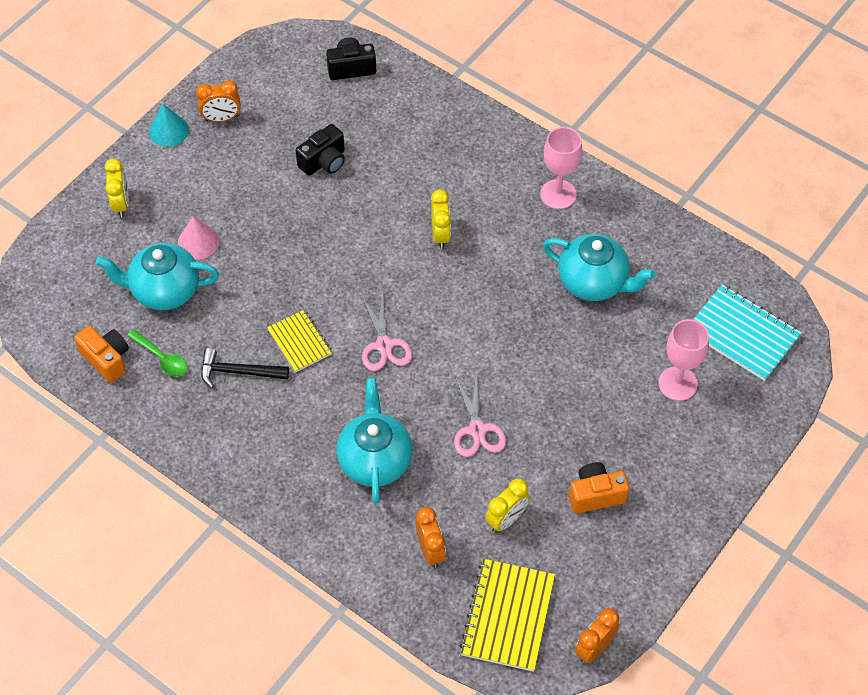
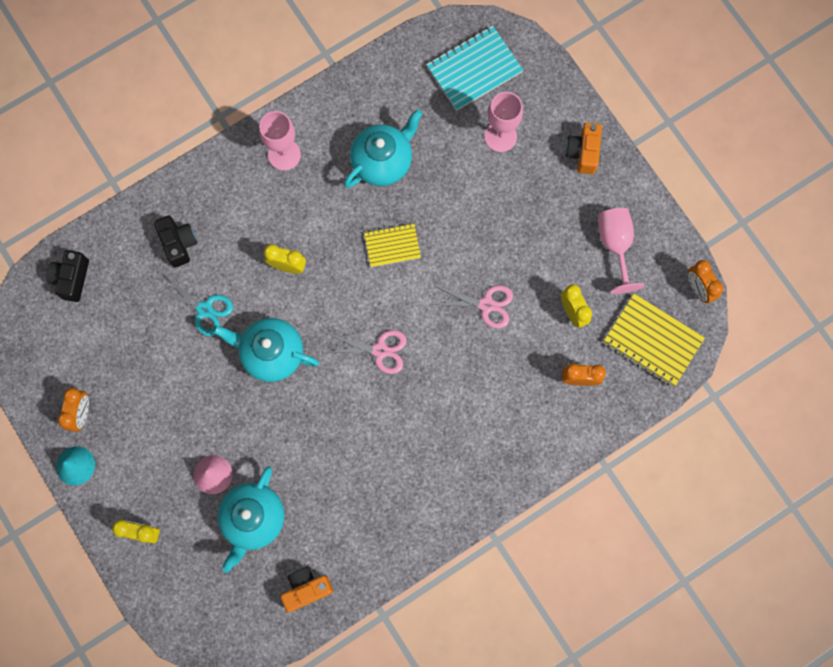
camera: 70 degrees left, 20 degrees up
green spoon [127,329,188,377] -> none
black hammer [201,348,289,388] -> none
yellow notebook [267,310,332,372] -> yellow notebook moved to [364,223,421,267]
black camera [296,124,345,176] -> black camera moved to [154,216,197,267]
turquoise teapot [336,378,413,504] -> turquoise teapot moved to [213,318,319,382]
orange camera [569,462,629,513] -> orange camera moved to [566,122,602,174]
none -> turquoise scissors [155,274,233,336]
none -> pink goblet [598,208,644,294]

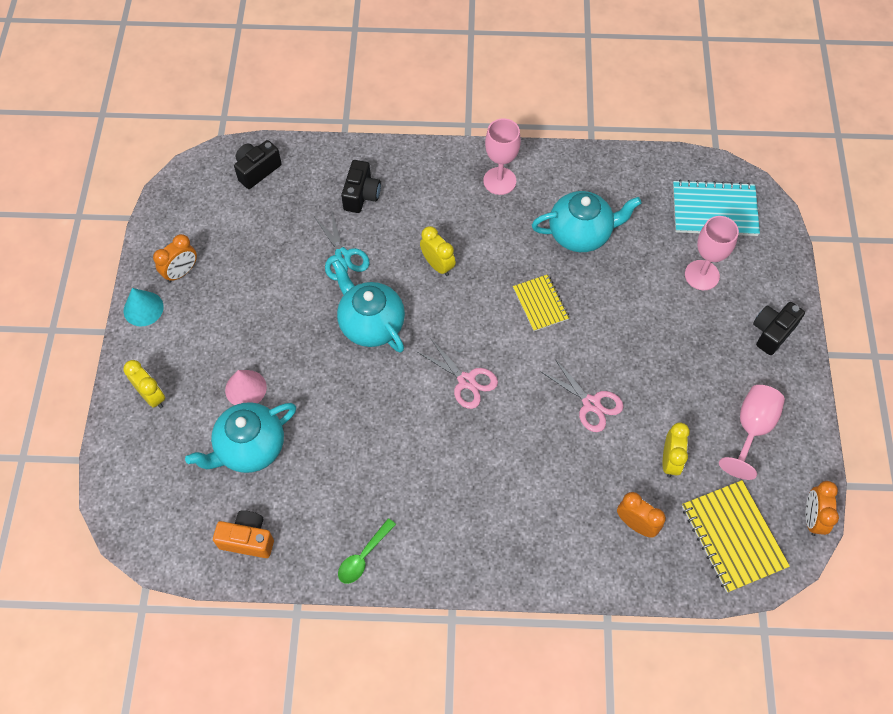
camera: 35 degrees right, 15 degrees down
yellow notebook [364,223,421,267] -> yellow notebook turned 45 degrees clockwise [513,274,569,331]
orange camera [566,122,602,174] -> black camera [753,302,805,355]
none -> green spoon [338,518,396,584]

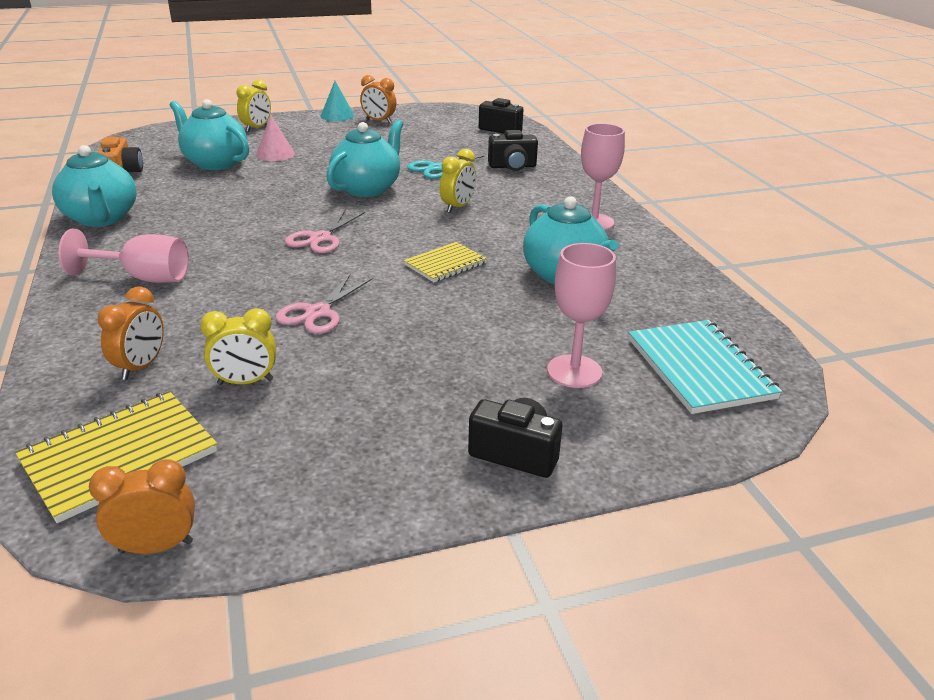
camera: 70 degrees right, 30 degrees down
green spoon [338,518,396,584] -> turquoise teapot [52,145,136,227]
pink goblet [719,385,785,480] -> pink goblet moved to [59,229,189,283]

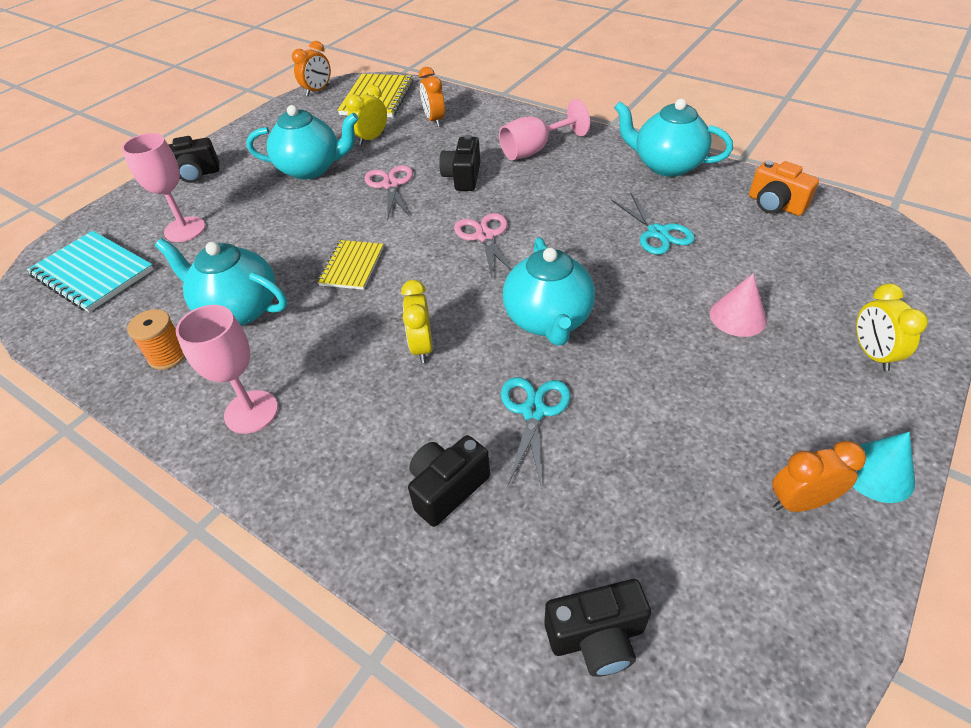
camera: 145 degrees right, 15 degrees up
turquoise teapot [170,99,249,170] -> turquoise teapot moved to [246,105,359,180]
none -> orange spool [127,309,185,370]
none -> black camera [439,135,480,191]
none -> turquoise scissors [611,192,695,255]

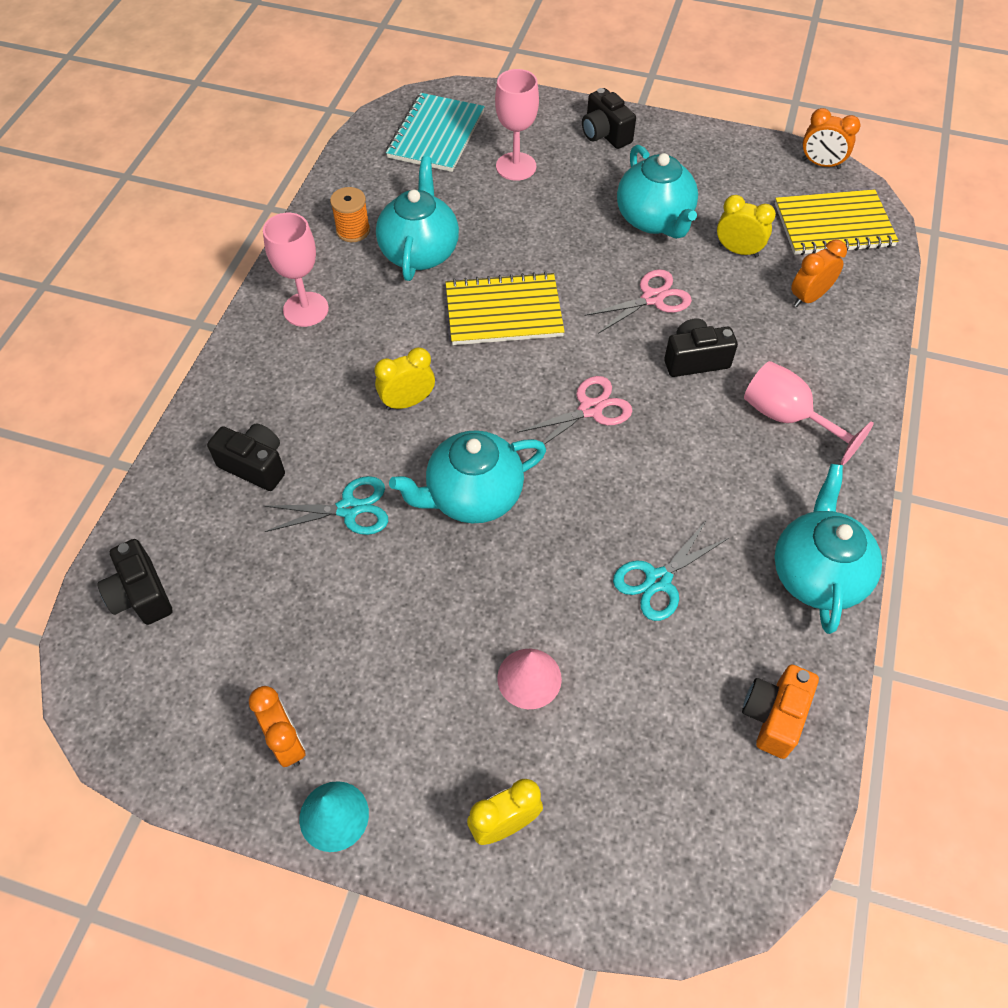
camera: 70 degrees right, 10 degrees up
yellow notebook [317,240,384,290] -> yellow notebook [446,272,565,345], size x1.60

